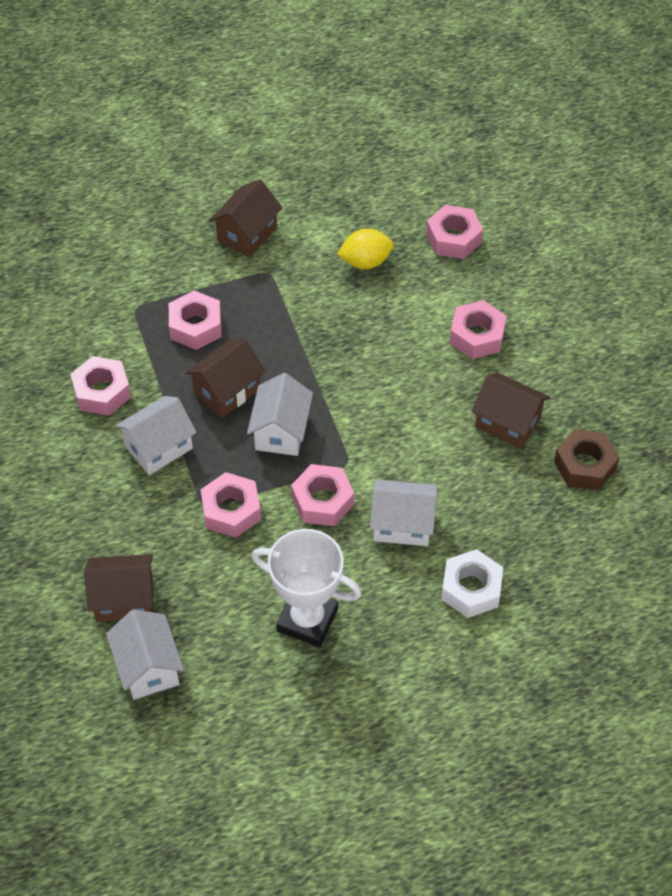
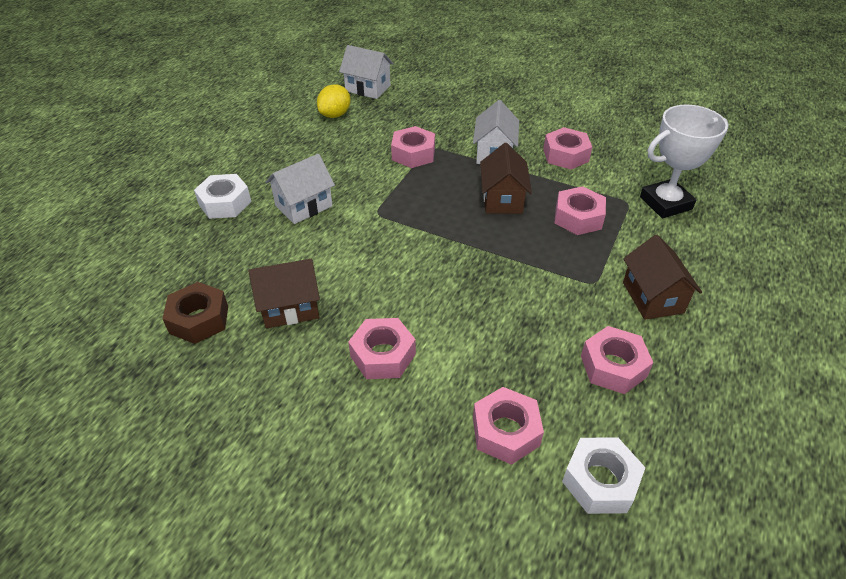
camera: 135 degrees right, 10 degrees down
brown house [84,554,153,622] -> none
white house [247,373,313,456] -> none
white trophy [251,529,362,647] -> white trophy moved to [640,105,729,218]
pink nut [291,464,354,526] -> pink nut moved to [581,326,653,394]
yellow lemon [337,228,394,269] -> yellow lemon moved to [317,84,351,118]
none -> white nut [562,437,646,514]

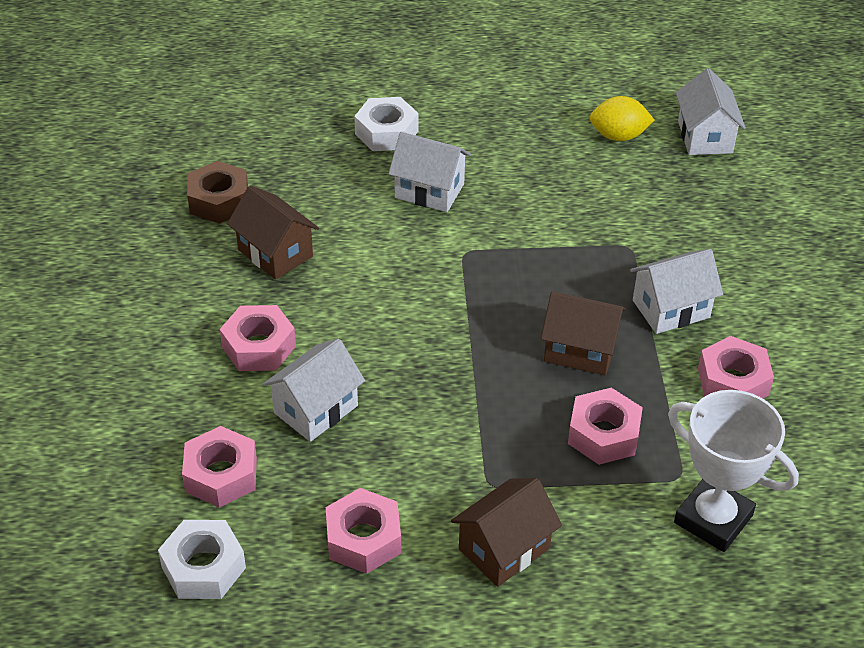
camera: 60 degrees right, 0 degrees up
pink nut [391,126,435,168] -> none
brown house [480,143,532,214] -> brown house turned 45 degrees clockwise [541,291,626,375]
none -> white house [263,339,365,442]

